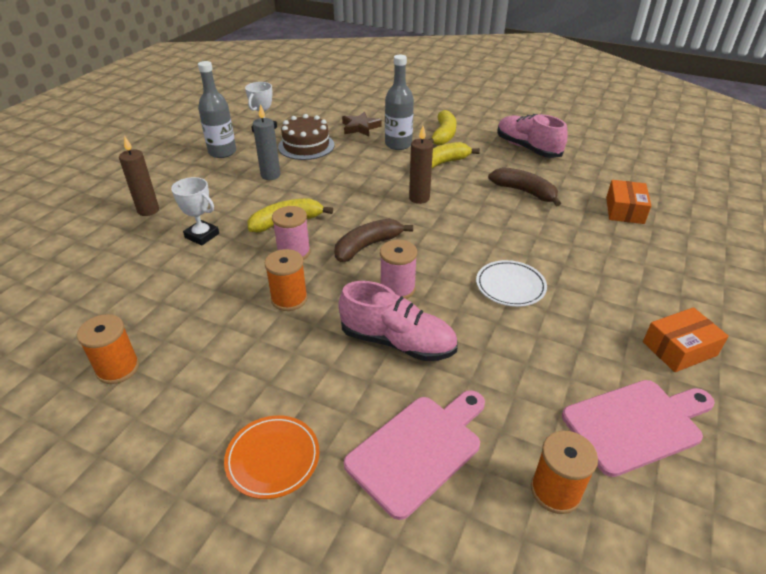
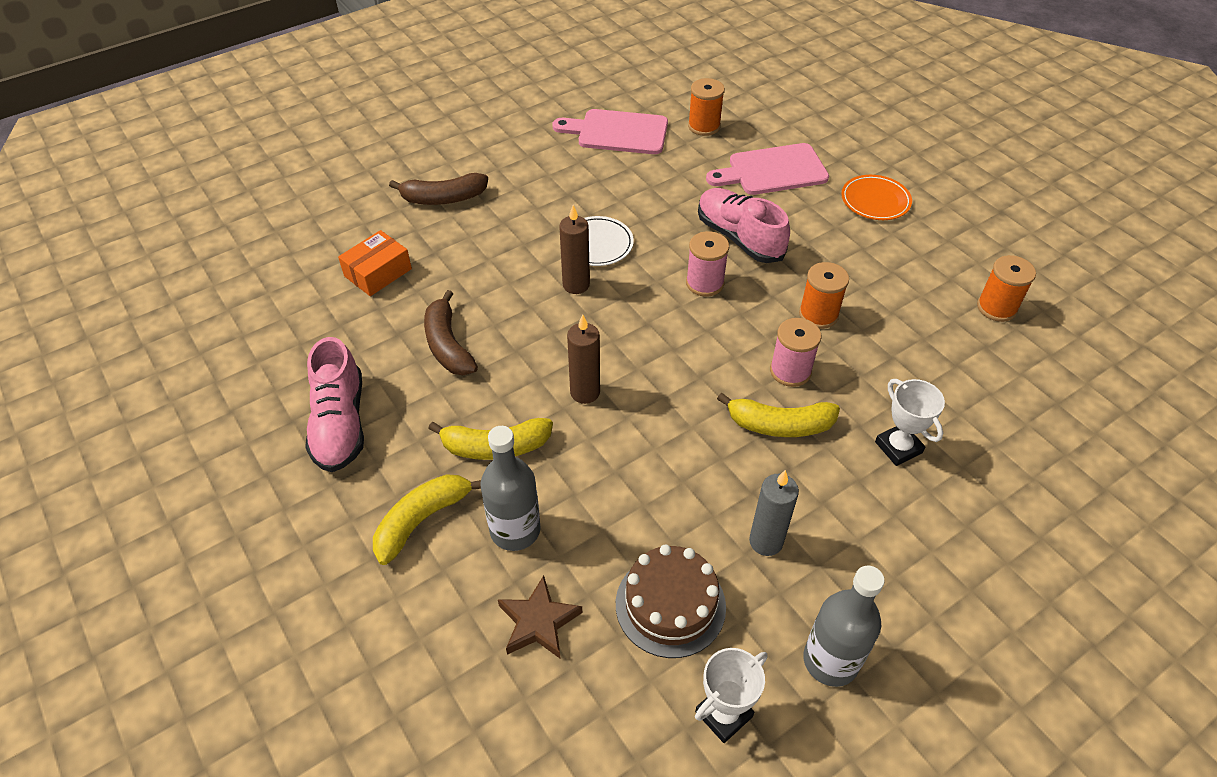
camera: 150 degrees left, 10 degrees up
brown candle [119,136,159,216] -> brown candle moved to [559,205,590,294]
brown banana [334,219,413,262] -> brown banana moved to [389,173,488,205]
orange box [643,307,729,372] -> none

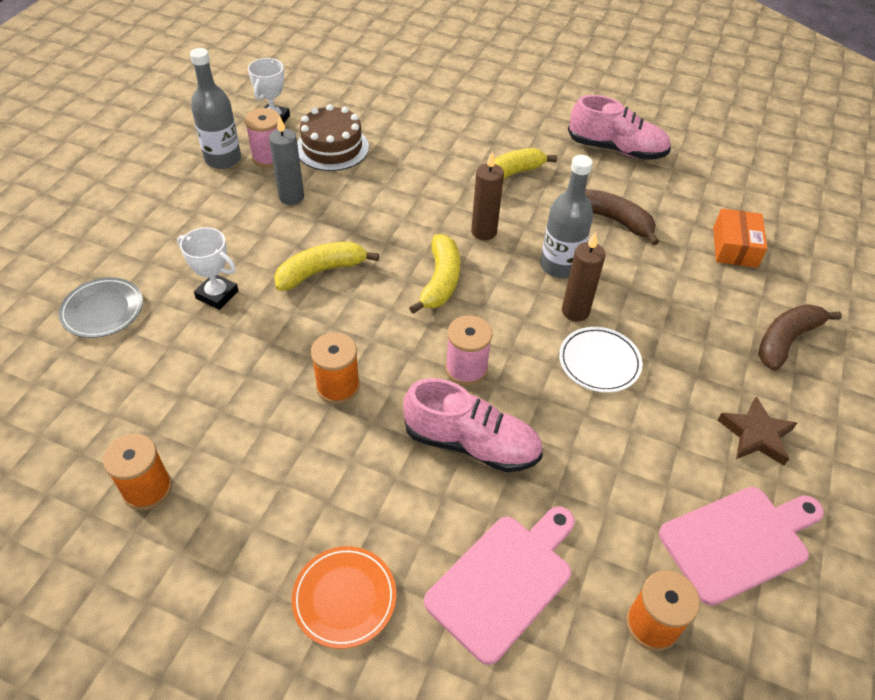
camera: 145 degrees right, 0 degrees up
pink shoe [305,337,364,472] -> pink shoe turned 150 degrees clockwise [568,95,671,160]
yellow banana [373,474,481,565] -> yellow banana moved to [409,234,460,314]
grey bottle [481,426,541,551] -> grey bottle moved to [540,155,593,278]
brown star [498,575,582,659] -> brown star moved to [717,396,797,466]
pink spool [770,318,821,387] -> pink spool moved to [245,108,279,168]
none -> grey plate [59,277,143,338]

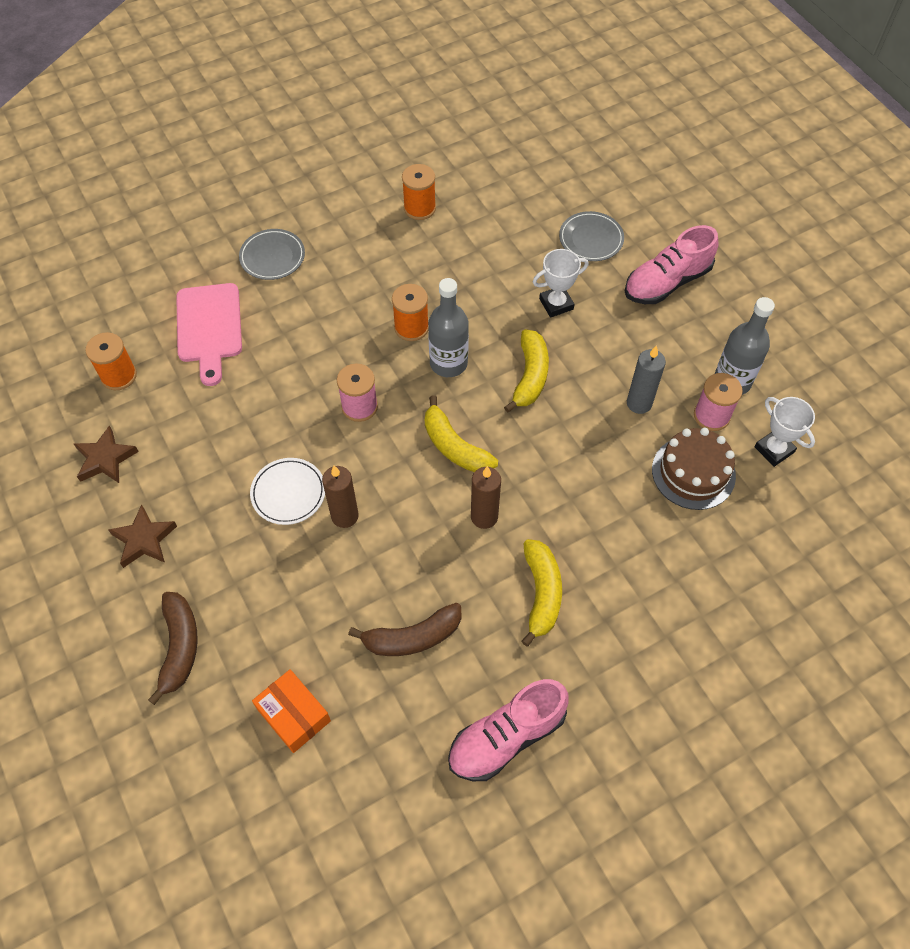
camera: 130 degrees right, 10 degrees up
orange plate [292,546,396,649] -> grey plate [239,229,305,280]
pink shoe [403,378,543,472] -> pink shoe moved to [625,225,718,304]
grey bottle [540,155,593,278] -> grey bottle moved to [428,278,469,377]
pink cutting board [659,487,824,606] -> brown star [74,426,139,483]

